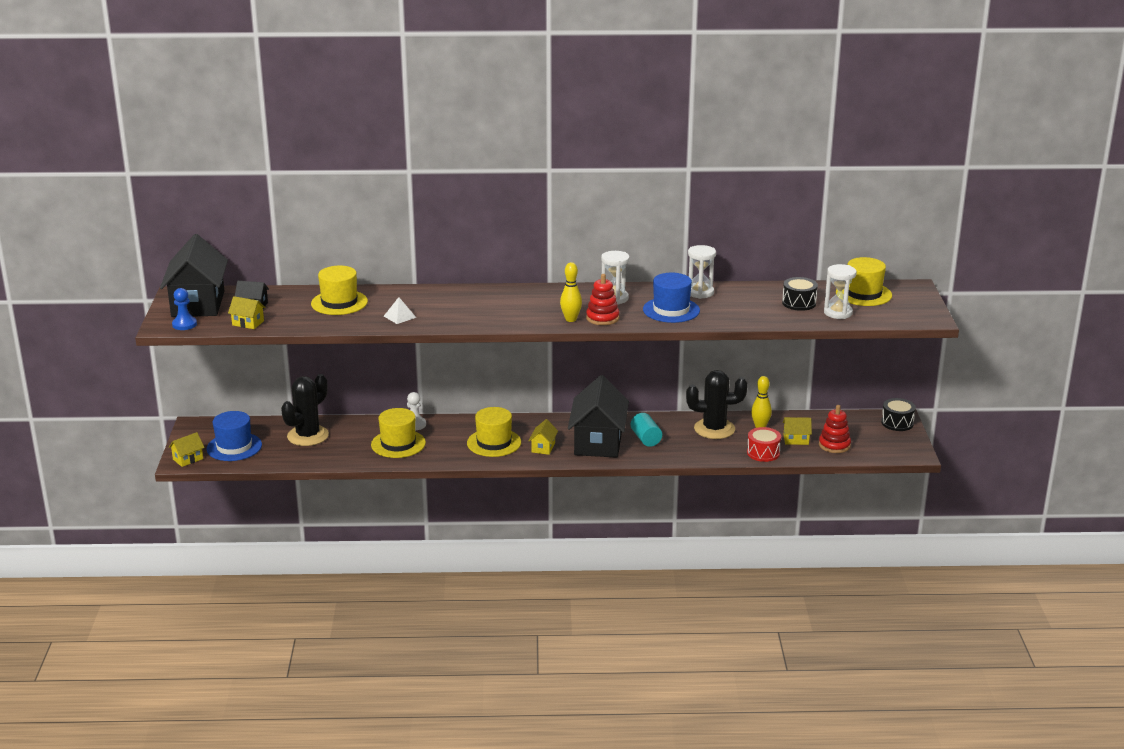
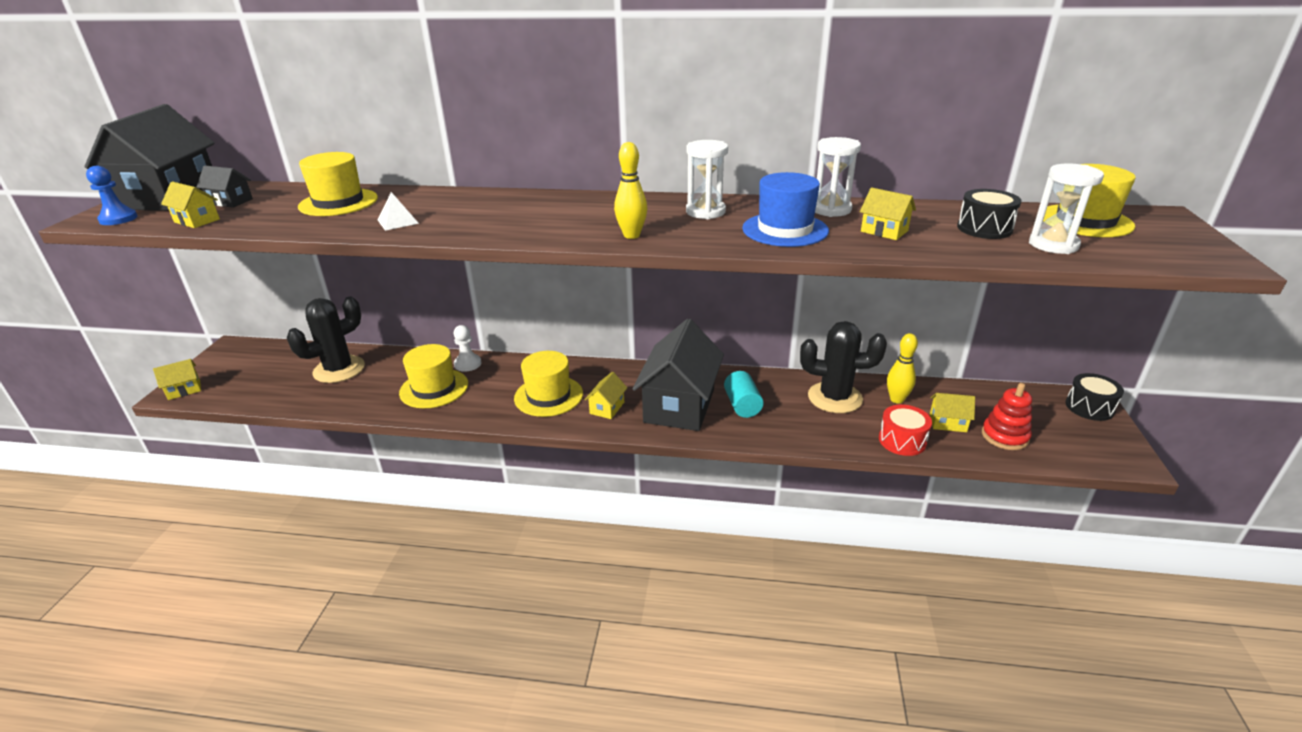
camera: 10 degrees right, 5 degrees up
blue hat [206,411,262,461] -> none
red stacking toy [586,274,619,325] -> none
none -> yellow house [860,187,916,240]

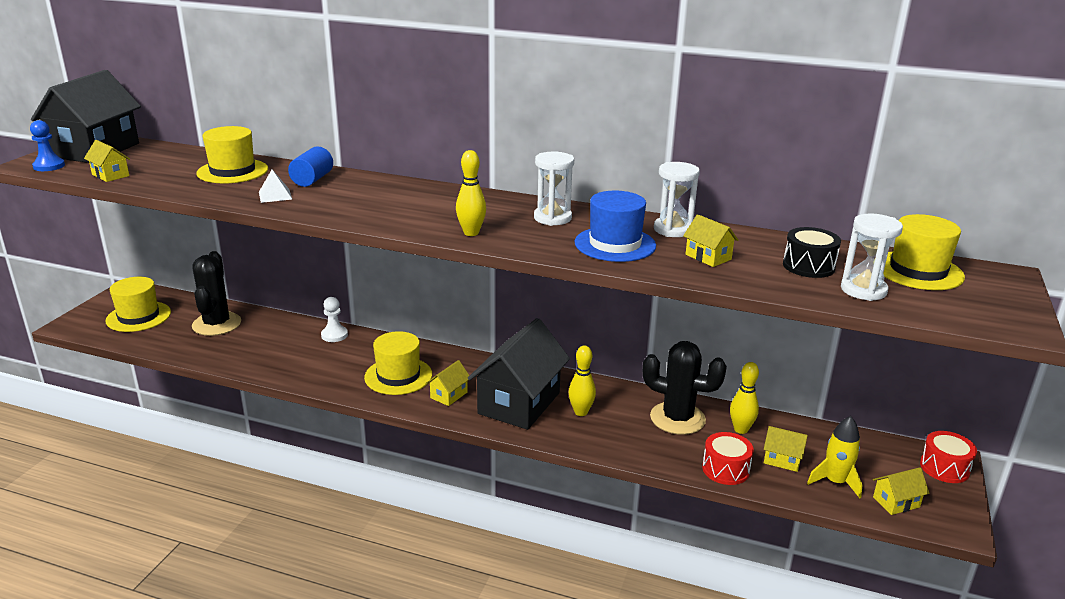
camera: 10 degrees right, 5 degrees down
yellow house [153,359,201,400] -> yellow house moved to [873,467,929,515]
black house [197,166,253,208] -> none
black cactus [287,297,365,383] -> black cactus turned 60 degrees counterclockwise [192,251,241,336]
yellow hat [399,344,468,408] -> yellow hat moved to [106,277,171,332]
turquoise cylinder [724,371,764,418] -> yellow bowling pin [569,345,596,416]
red stacking toy [982,383,1032,450] -> yellow rocket [807,416,862,498]
black drum [1065,373,1124,421] -> red drum [920,431,977,483]
none -> blue cylinder [288,146,333,187]

